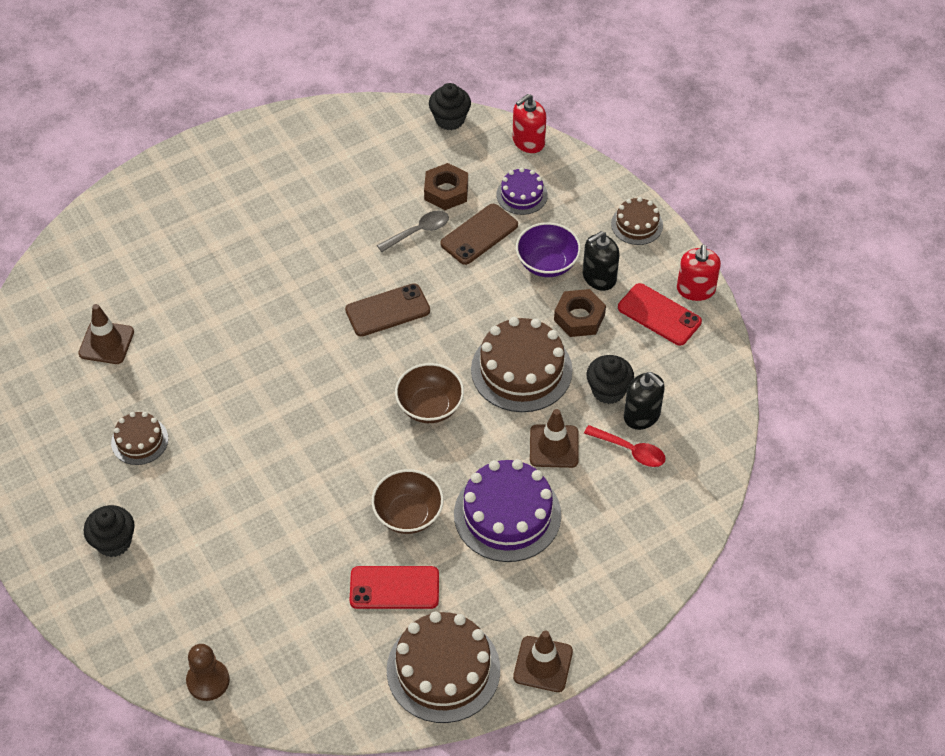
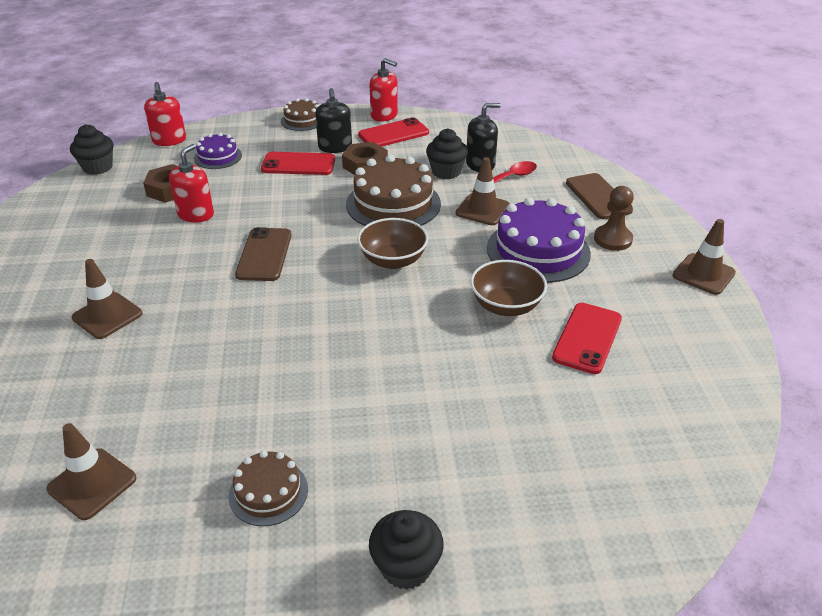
camera: 65 degrees left, 15 degrees down
brown pawn [186,644,230,701] -> brown pawn moved to [594,186,634,251]
grey spoon [377,211,449,252] -> red soap dispenser [169,144,214,222]
brown cake [387,611,500,723] -> none
brown phone [440,204,518,265] -> brown phone moved to [566,173,633,219]
purple bowl [516,222,581,277] -> red phone [261,152,335,175]
none -> brown traffic cone [72,259,142,339]

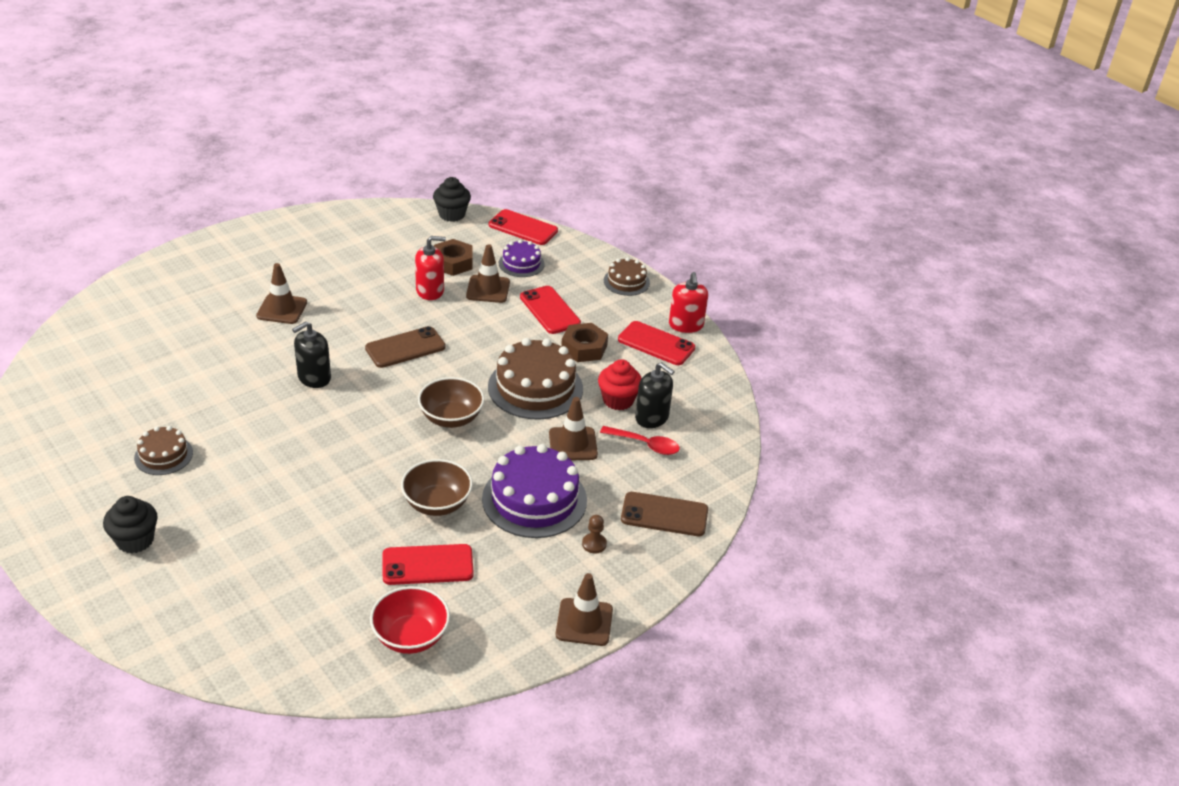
camera: 55 degrees right, 0 degrees up
brown traffic cone [46,423,137,520] -> brown traffic cone moved to [466,244,510,303]
red soap dispenser [144,82,186,146] -> red phone [489,209,558,245]
black soap dispenser [315,88,352,153] -> black soap dispenser moved to [292,321,331,388]
black cupcake [426,129,468,179] -> red cupcake [598,359,642,411]
brown phone [566,173,633,219] -> brown phone turned 60 degrees clockwise [621,492,708,536]
brown pawn [594,186,634,251] -> brown pawn [582,515,607,553], size x0.61
none -> red bowl [370,586,450,654]

